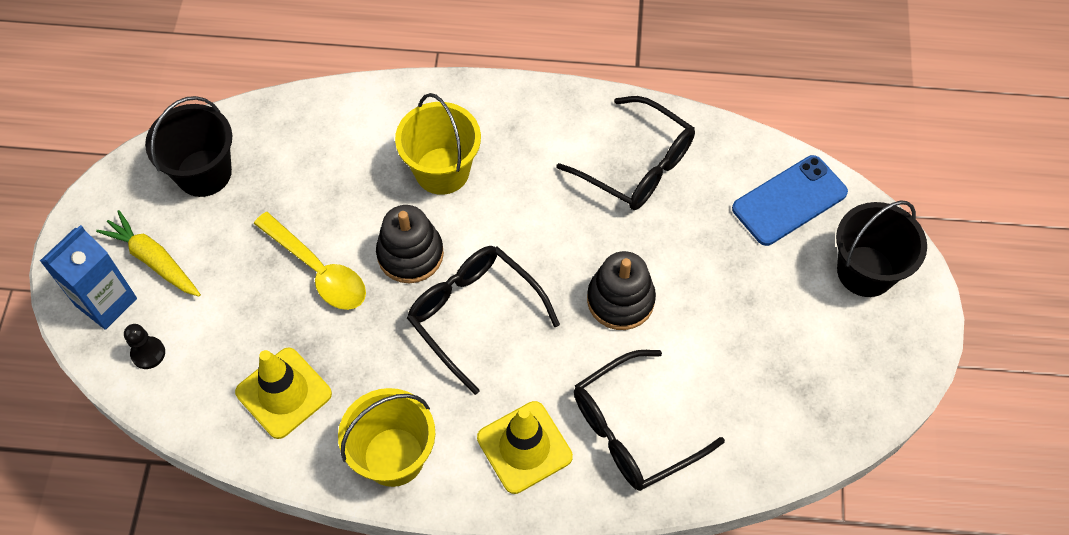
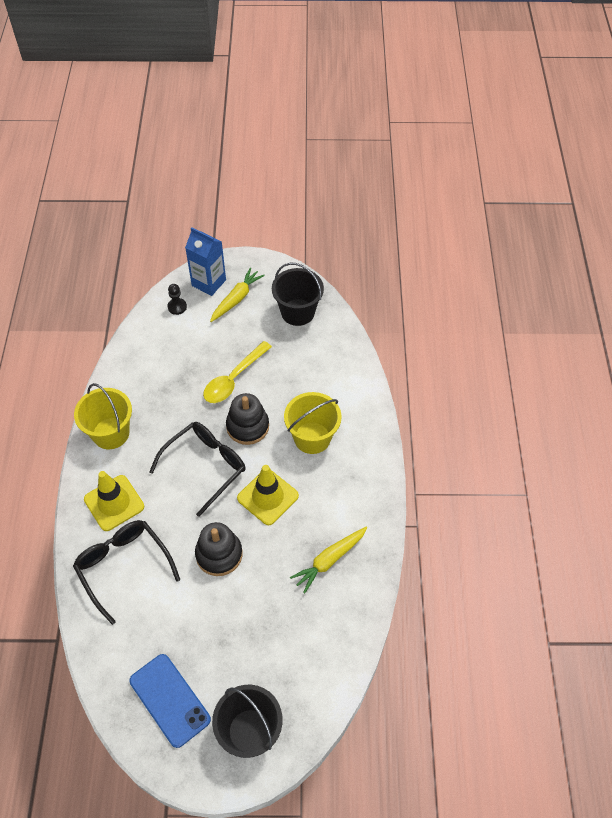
camera: 85 degrees right, 5 degrees down
yellow traffic cone [235,348,332,439] -> yellow traffic cone moved to [237,465,299,525]
black glasses [556,96,695,210] -> yellow carrot [290,527,367,593]
blue phone [732,155,848,246] -> blue phone moved to [129,654,211,748]

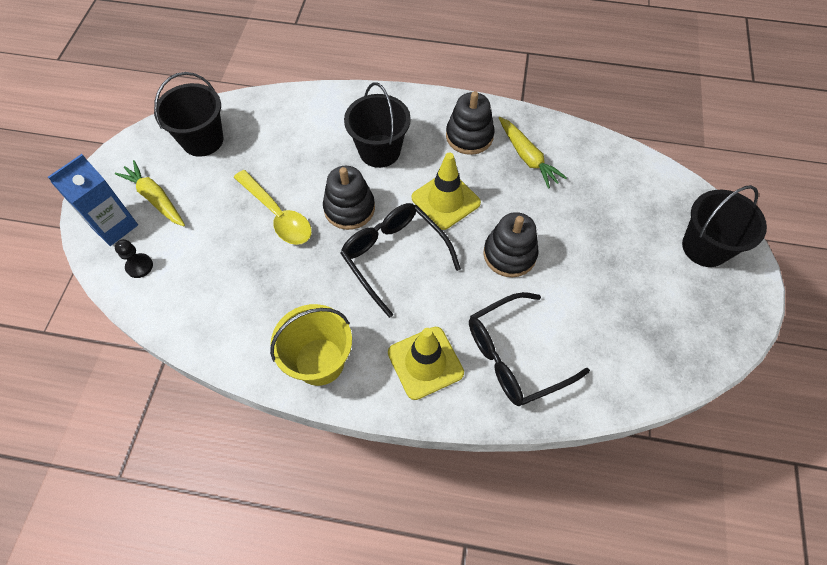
camera: 80 degrees left, 5 degrees up
blue phone [129,654,211,748] -> none
yellow bucket [284,392,342,454] -> black bucket [344,83,411,168]
none -> black stacking toy [446,91,495,155]

